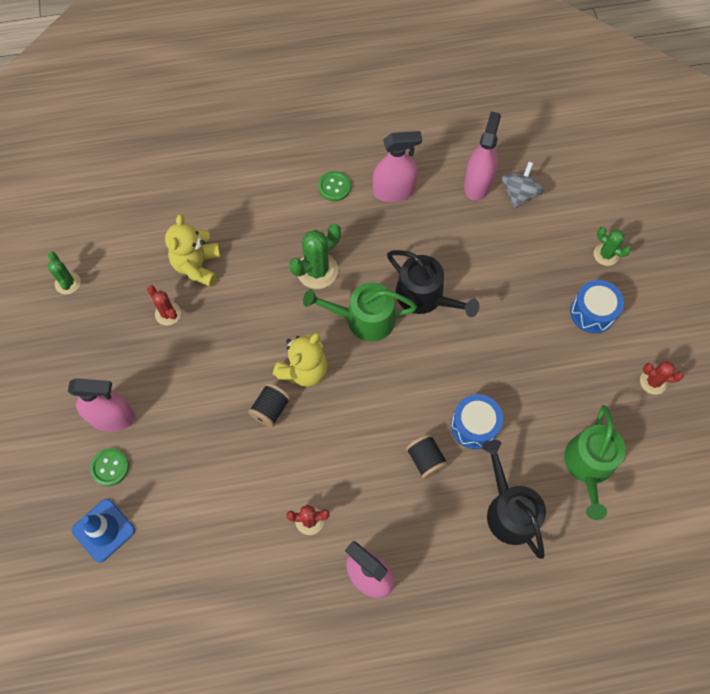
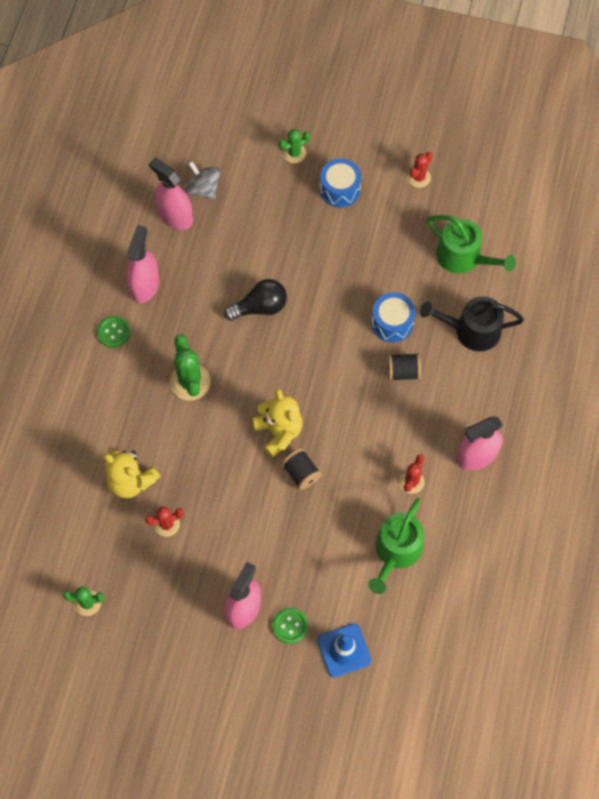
camera: 65 degrees left, 0 degrees up
green watering can [303,282,417,342] -> green watering can moved to [368,498,424,594]
black watering can [387,250,479,317] -> black light bulb [224,279,287,321]

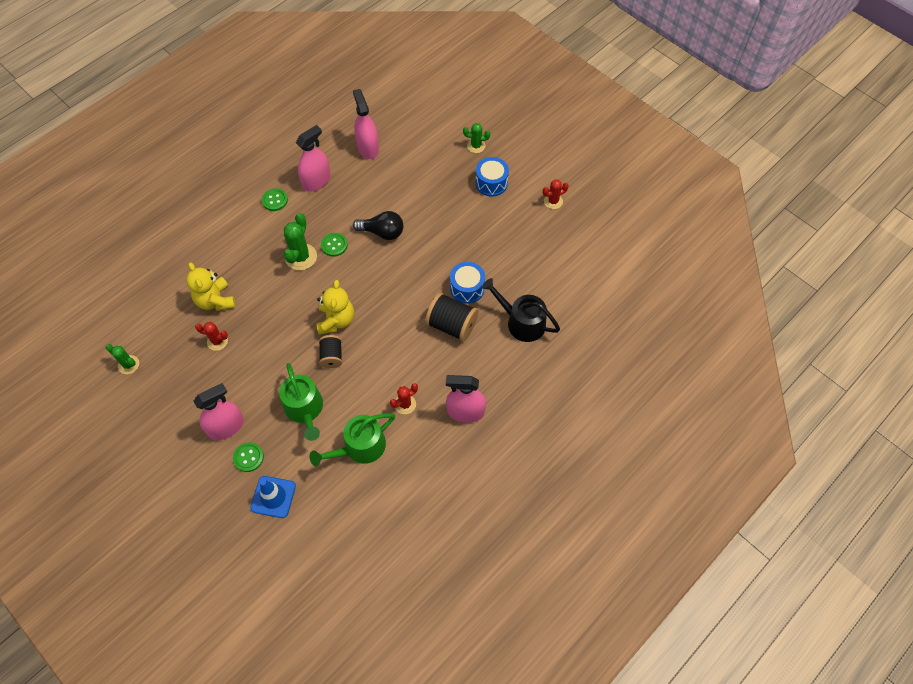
camera: 30 degrees right, 5 degrees down
grey spinning top [184,161,220,200] -> none
black spool [387,353,421,381] -> black spool [425,292,479,342], size x1.61
green watering can [428,215,516,274] -> green watering can moved to [279,363,323,441]
none -> green button [321,233,348,257]

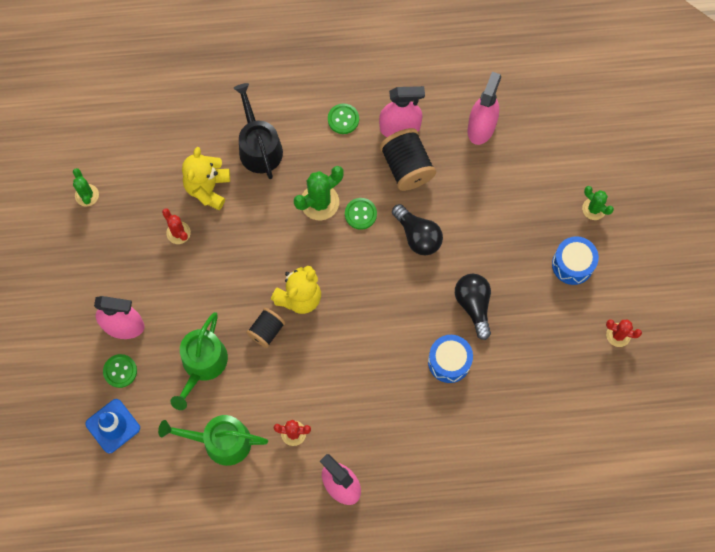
camera: 40 degrees right, 10 degrees up
black spool [425,292,479,342] -> black spool moved to [380,128,436,191]
black watering can [482,278,560,342] -> black watering can moved to [233,83,283,179]
none -> black light bulb [455,274,491,340]

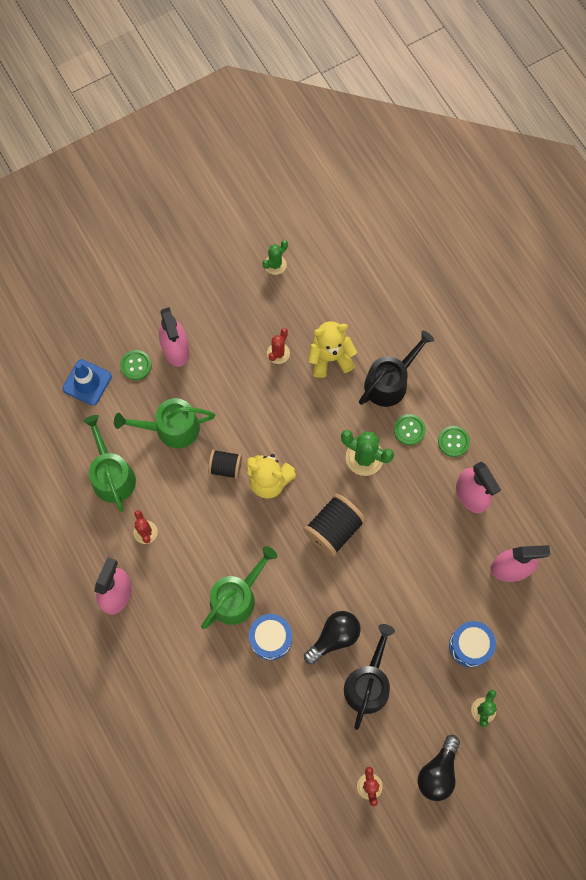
camera: 65 degrees right, 0 degrees up
green button [345,198,377,230] -> green button moved to [394,414,425,445]
black spool [380,128,436,191] -> black spool moved to [303,493,366,557]
black light bulb [392,204,443,256] -> black light bulb moved to [417,735,460,801]
blue drum [552,236,599,285] -> blue drum moved to [449,621,496,667]
none -> green watering can [201,546,277,629]
none -> black watering can [344,624,395,730]

